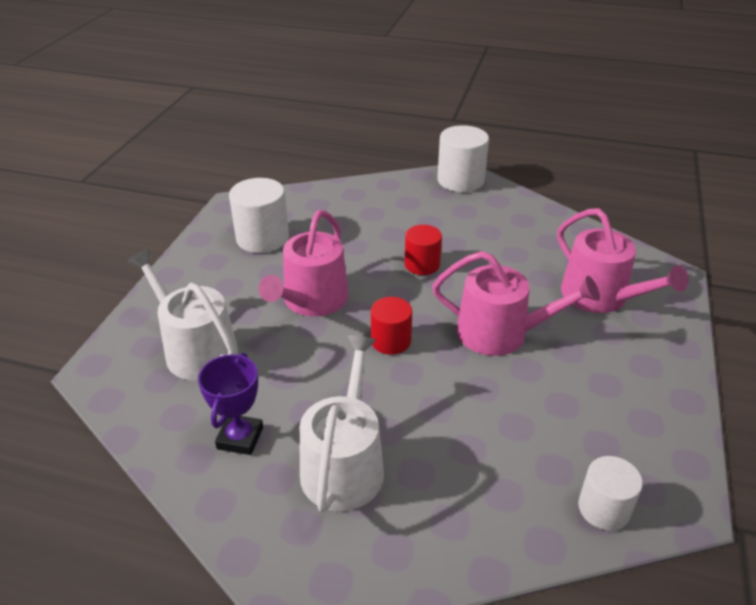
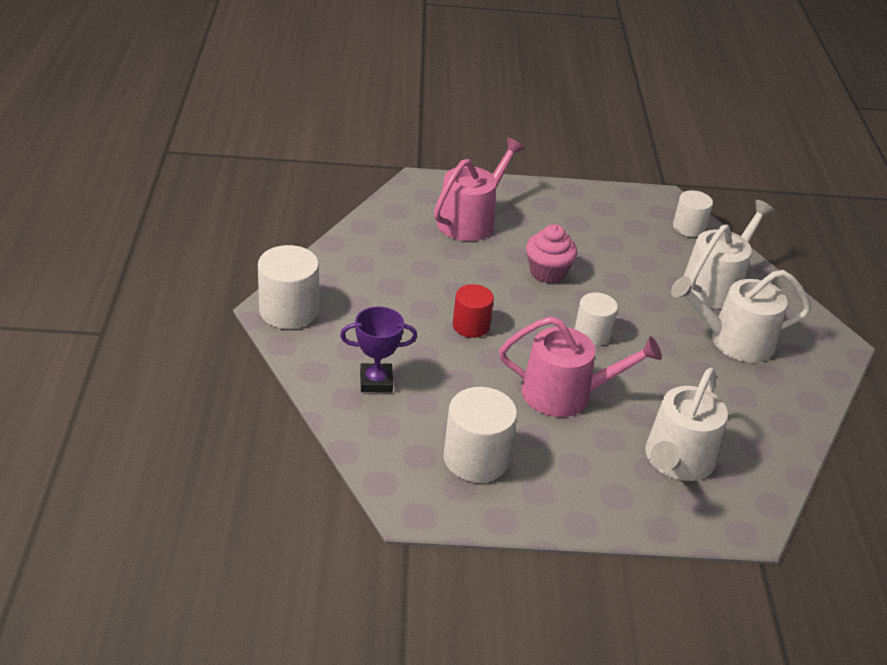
camera: 110 degrees left, 0 degrees up
purple trophy [198,353,263,455] -> purple trophy moved to [340,306,417,392]
red cylinder [371,297,412,355] -> white cylinder [575,292,618,346]
pink watering can [432,251,600,356] -> pink cupcake [526,224,578,284]
none -> white watering can [683,200,775,309]

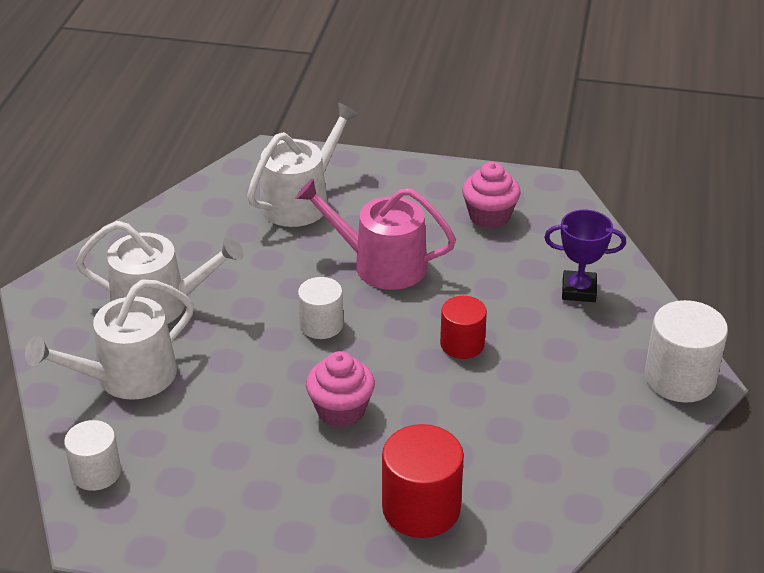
camera: 165 degrees left, 0 degrees up
pink watering can [434,138,525,241] -> red cylinder [382,424,464,538]
white cylinder [444,387,517,483] -> pink cupcake [462,162,521,229]

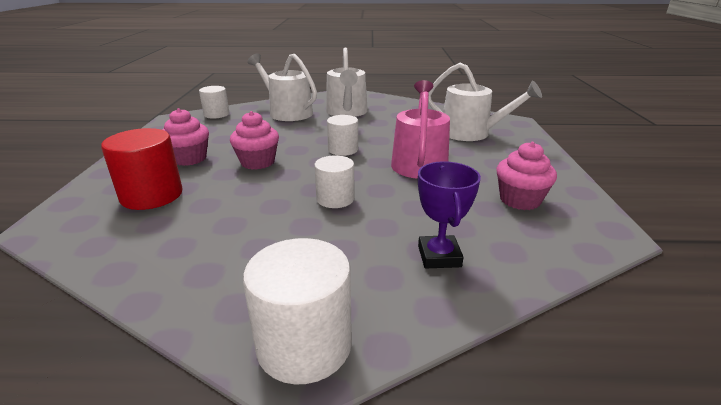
camera: 80 degrees right, 10 degrees down
red cylinder [440,296,487,359] -> white cylinder [314,155,355,208]
none -> pink cupcake [162,108,209,166]

